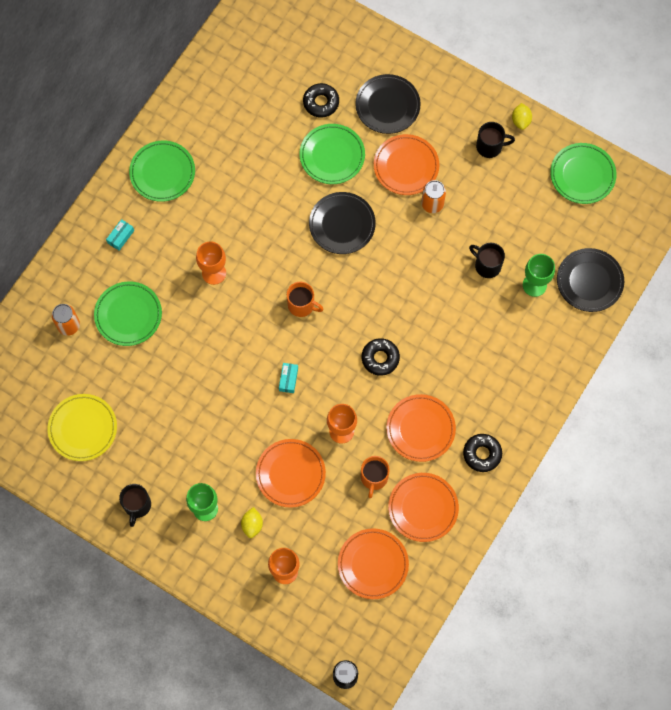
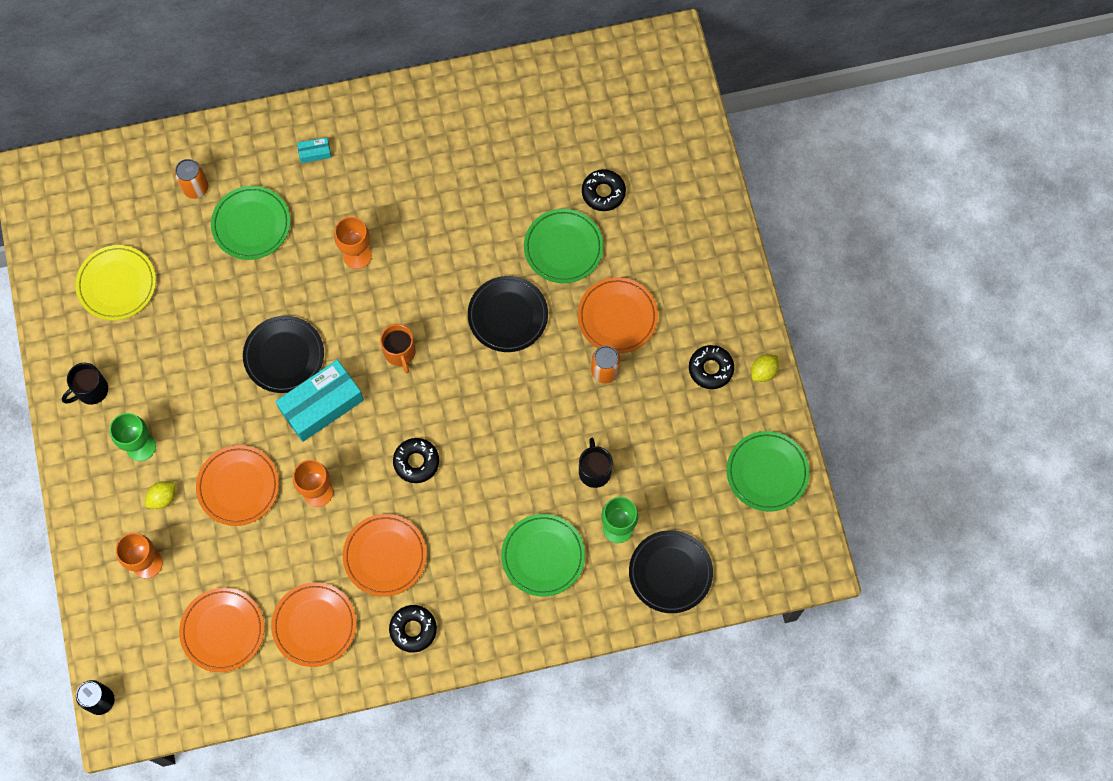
camera: 45 degrees right, 0 degrees up
green plate [129,141,195,202] -> green plate moved to [501,514,585,596]
turquoise box [279,363,298,393] -> turquoise box [276,360,364,442], size x2.31
black plate [355,74,421,134] -> black plate moved to [243,316,324,393]
orange mug [361,456,390,498] -> none
black mug [476,122,515,158] -> black donut [689,345,734,389]

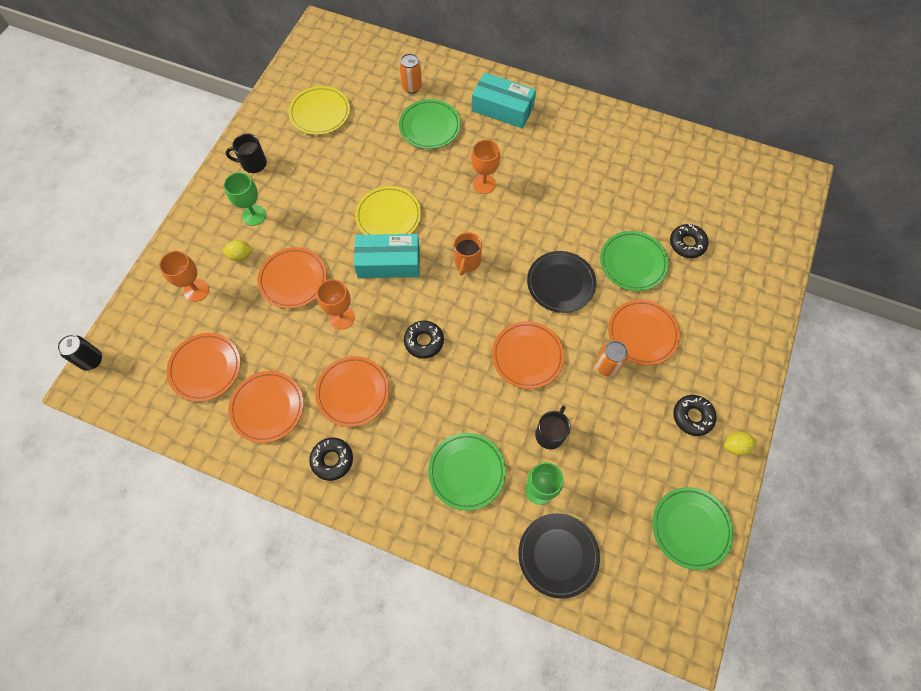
camera: 35 degrees right, 5 degrees down
black plate [243,316,324,393] -> yellow plate [355,186,421,235]
turquoise box [297,137,331,163] -> turquoise box [472,72,536,128], size x2.31
none -> orange plate [492,321,564,389]

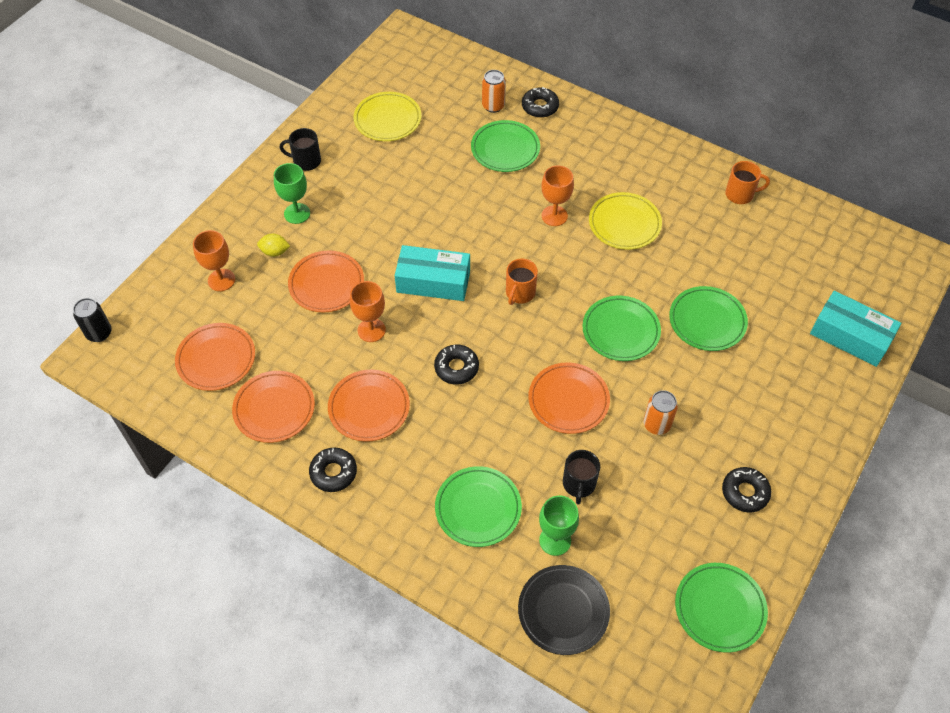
camera: 10 degrees right, 10 degrees down
yellow plate [355,186,421,235] -> yellow plate moved to [589,192,662,250]
turquoise box [472,72,536,128] -> turquoise box moved to [810,291,901,367]
black plate [527,251,596,313] -> green plate [583,296,661,361]
black mug [535,406,571,450] -> black mug turned 150 degrees clockwise [563,450,600,505]
orange plate [608,299,680,365] -> none
black donut [670,224,709,258] -> black donut moved to [522,87,559,118]
yellow lemon [724,432,757,456] -> none
none -> orange mug [725,161,770,204]

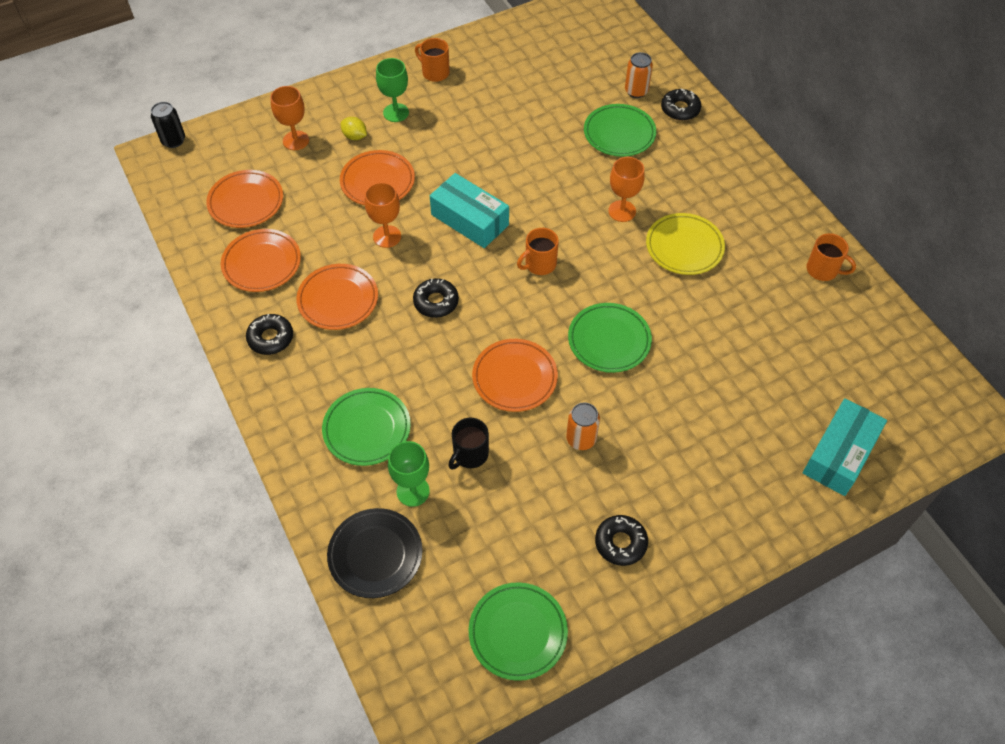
camera: 30 degrees right, 0 degrees up
black mug [280,128,321,171] -> orange mug [415,38,450,82]
yellow plate [354,92,421,141] -> none
green plate [669,286,748,351] -> none
turquoise box [810,291,901,367] -> turquoise box turned 60 degrees clockwise [803,398,887,496]

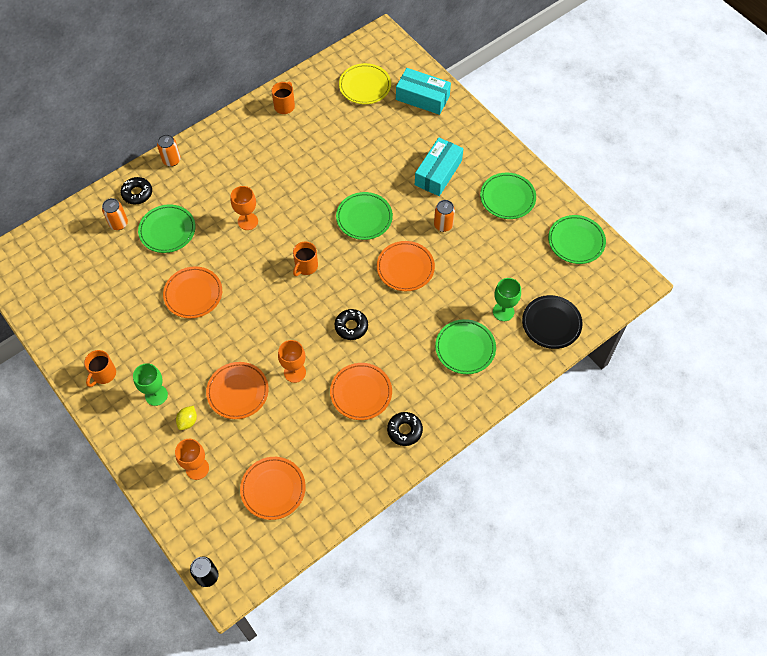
camera: 100 degrees left, 5 degrees up
orange plate [221,229,301,292] -> orange plate moved to [163,266,222,318]
turquoise box [430,173,509,248] -> turquoise box moved to [415,138,463,196]
black mug [448,418,489,469] -> none
orange mug [517,228,559,275] -> orange mug turned 75 degrees clockwise [293,242,318,276]
black donut [595,515,648,566] -> green plate [480,172,536,219]
yellow plate [646,213,725,275] -> yellow plate moved to [339,63,391,104]
none -> orange can [157,134,181,167]

